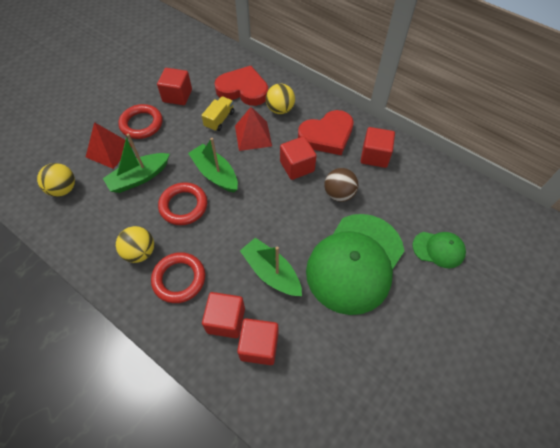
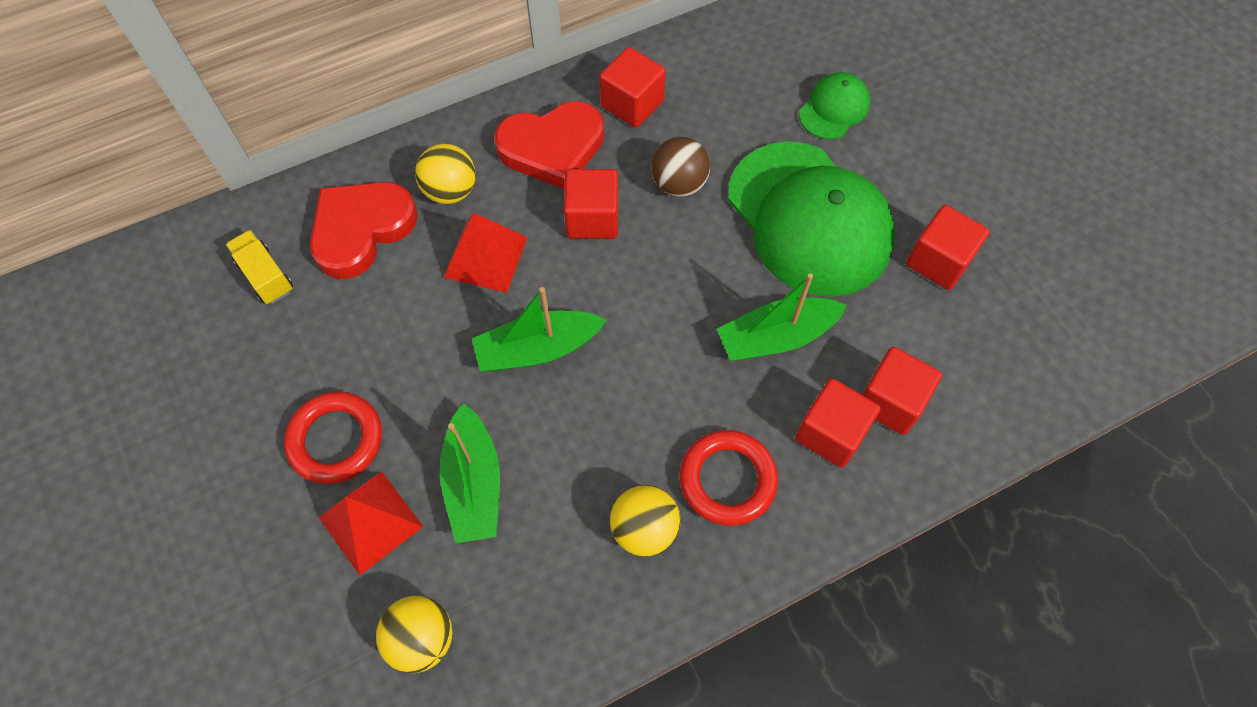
camera: 65 degrees left, 5 degrees up
red cube [157,68,192,105] -> red cube moved to [906,205,990,290]
red ring [158,182,207,225] -> none
yellow truck [201,96,234,131] -> yellow truck moved to [226,230,293,304]
red heart [298,110,354,155] -> red heart turned 75 degrees clockwise [495,101,604,189]

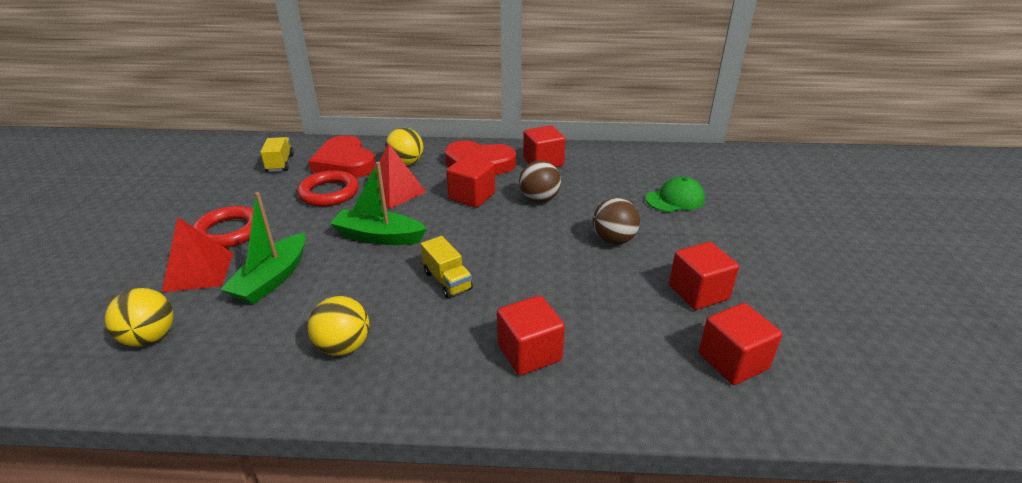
camera: 30 degrees right, 30 degrees down
red heart [310,182,418,279] -> red heart turned 105 degrees counterclockwise [309,135,376,178]
red ring [679,430,778,526] -> red ring moved to [297,170,359,207]
green boat [717,273,847,361] -> none
green cap [728,141,895,297] -> brown ball [593,198,640,245]
red cube [862,347,942,435] -> red cube moved to [698,303,782,385]
none -> yellow truck [421,236,473,299]

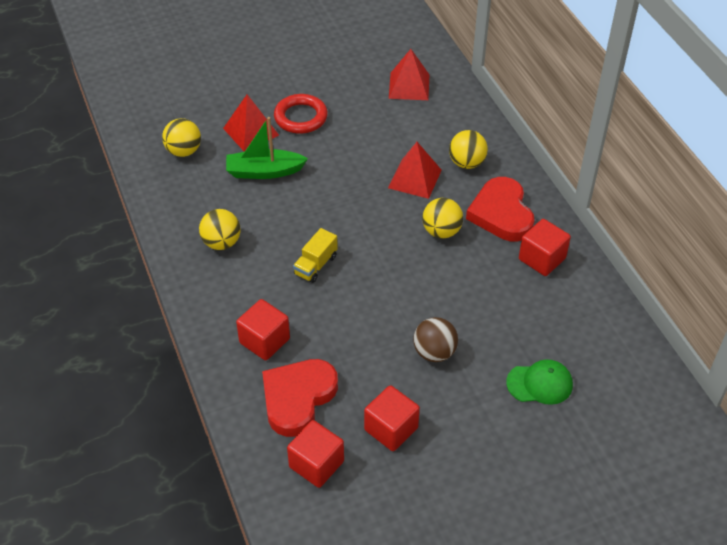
camera: 65 degrees right, 15 degrees up
yellow truck [260,137,294,172] -> red pyramid [389,49,430,100]
red ring [297,170,359,207] -> none
red heart [309,135,376,178] -> red heart moved to [262,359,338,437]
green boat [330,162,427,245] -> none
red cube [446,156,495,208] -> yellow ball [422,198,463,239]
brown ball [519,160,561,203] -> none
green cap [646,176,705,212] -> green cap turned 45 degrees counterclockwise [506,359,573,405]

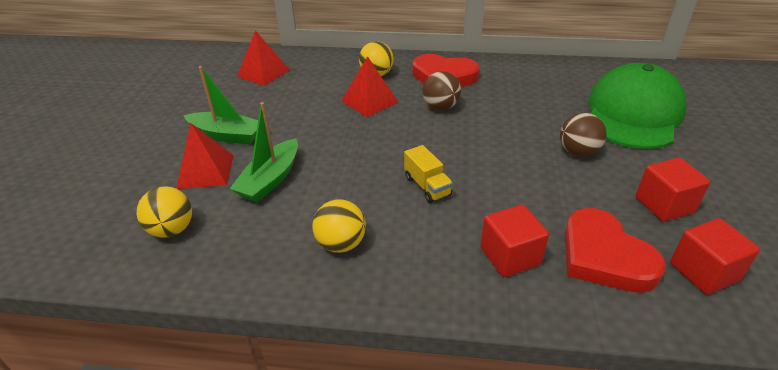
camera: 60 degrees left, 10 degrees down
red ring [274,94,328,134] -> green boat [183,66,258,144]
yellow ball [422,198,463,239] -> brown ball [422,71,461,110]
green cap [506,359,573,405] -> green cap [588,63,687,149], size x2.16
red cube [519,219,571,276] -> none

